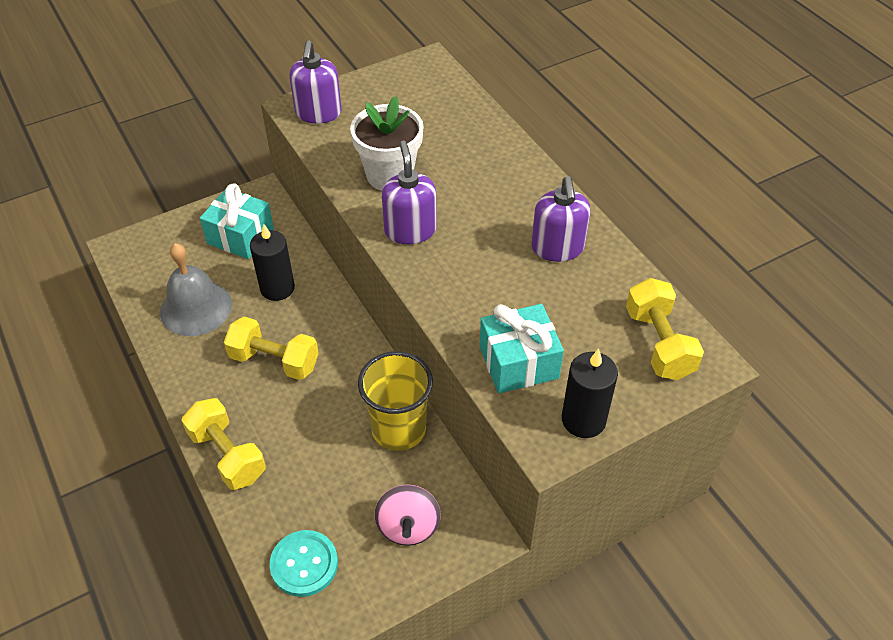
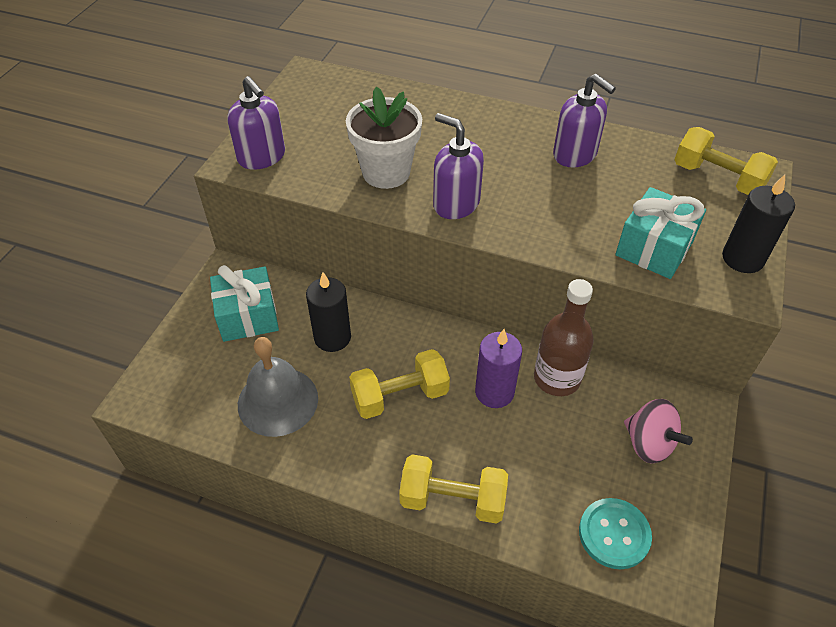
camera: 40 degrees left, 0 degrees up
yellow cup [358,351,433,451] -> brown bottle [534,279,594,396]
none -> purple candle [475,329,522,408]

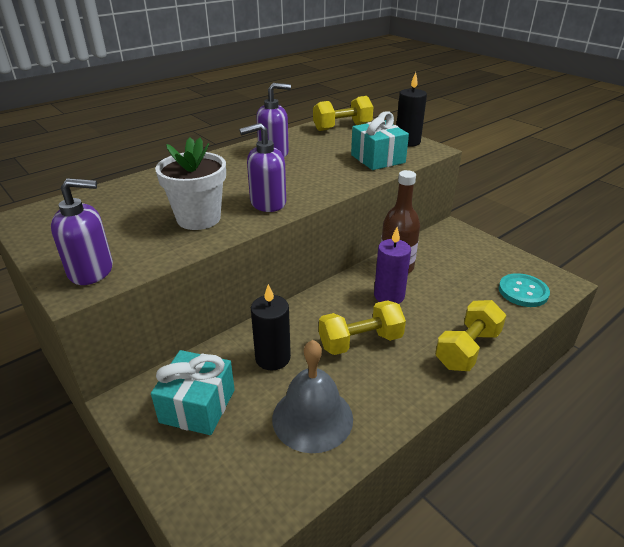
camera: 60 degrees left, 15 degrees down
yellow dumbbell [349,349,450,419] -> yellow dumbbell turned 60 degrees clockwise [319,300,406,355]
pink spinning top [624,399,693,464] -> none

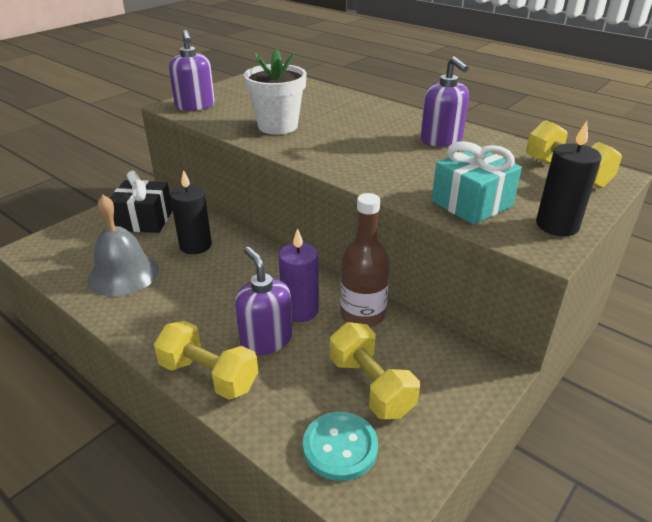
camera: 80 degrees right, 0 degrees up
turquoise gift [151,350,235,435] -> black gift [110,171,173,233]
purple soap dispenser [239,123,286,212] -> purple soap dispenser moved to [235,247,292,355]
yellow dumbbell [319,300,406,355] -> yellow dumbbell moved to [330,322,420,419]

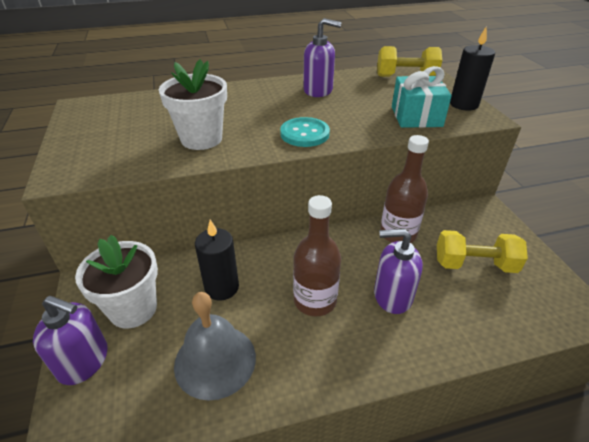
camera: 55 degrees left, 5 degrees up
black gift [110,171,173,233] -> white flower pot [75,235,158,328]
yellow dumbbell [154,321,258,400] -> none
purple soap dispenser [169,30,215,111] -> purple soap dispenser moved to [33,296,108,385]
purple candle [279,228,319,322] -> none
turquoise button [303,412,378,481] -> turquoise button moved to [280,117,330,147]
none -> brown bottle [293,195,341,316]

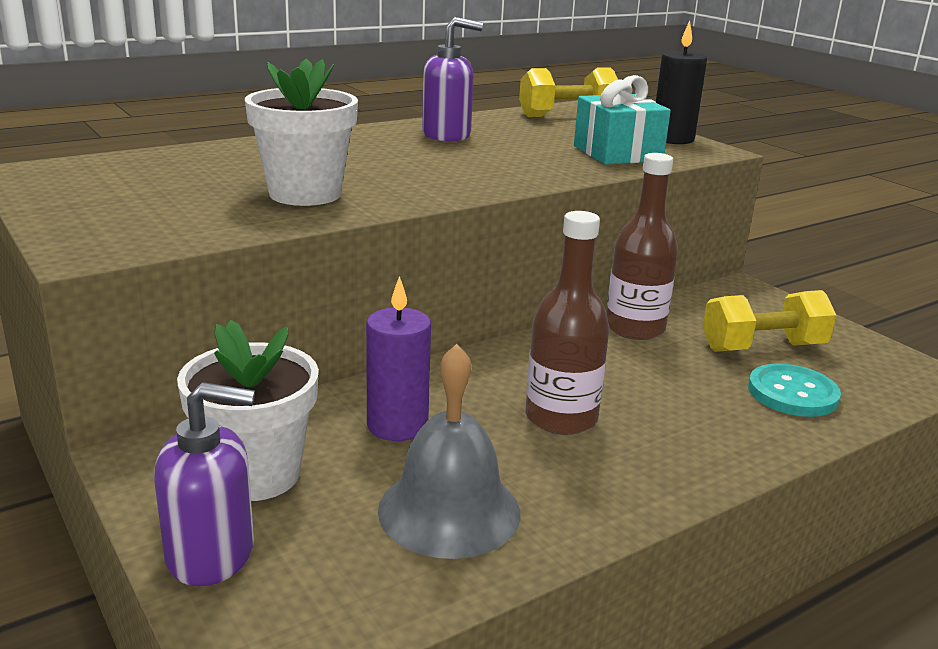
camera: 20 degrees left, 15 degrees down
black candle [195,220,239,300] -> purple candle [366,276,431,441]
turquoise button [280,117,330,147] -> turquoise button moved to [748,363,841,417]
purple soap dispenser [374,229,423,314] -> none

